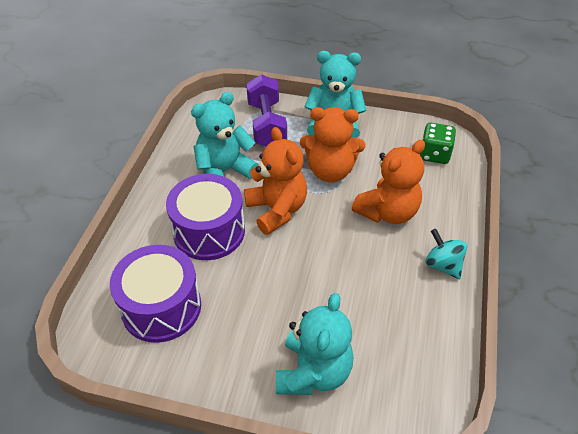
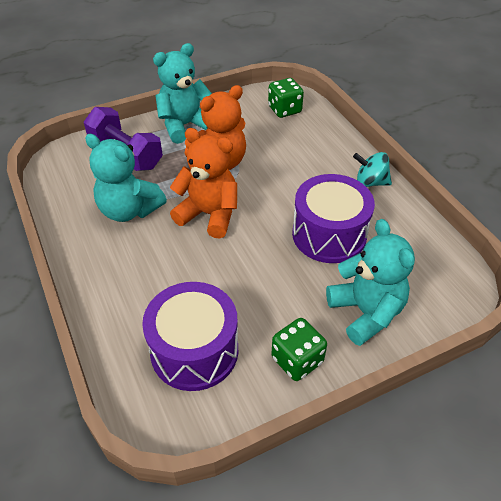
camera: 40 degrees left, 0 degrees up
purple drum [166,174,245,260] -> purple drum moved to [292,174,375,263]
turquoise teddy bear [191,92,259,179] -> turquoise teddy bear turned 75 degrees counterclockwise [85,134,167,222]
orange teddy bear [352,140,425,224] -> none
none -> green dice [271,318,327,381]

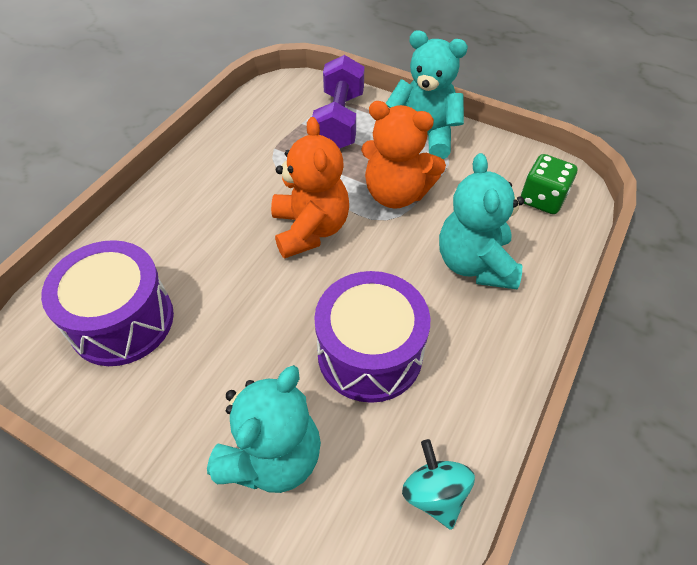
camera: 55 degrees right, 5 degrees up
turquoise teddy bear [85,134,167,222] -> turquoise teddy bear moved to [439,153,524,289]
green dice [271,318,327,381] -> none
turquoise spinning top [353,152,392,187] -> turquoise spinning top moved to [402,439,475,530]

